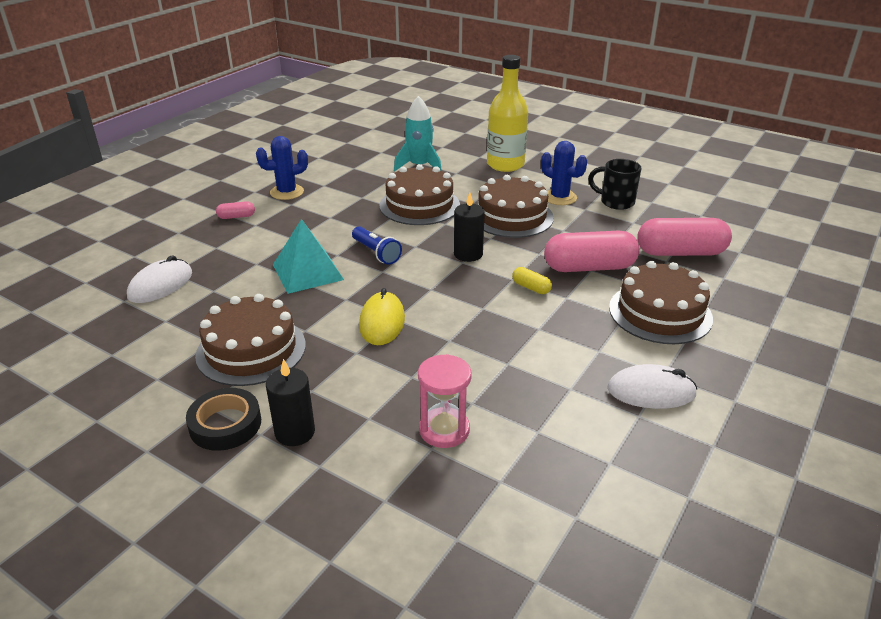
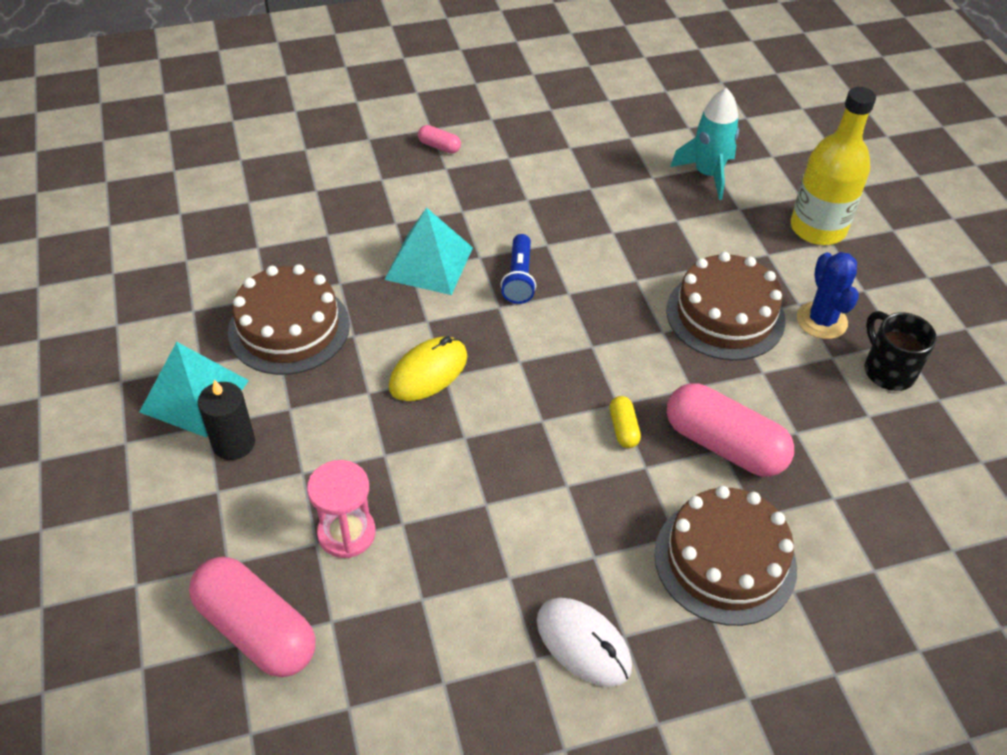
camera: 40 degrees right, 15 degrees up
white mouse [127,255,192,303] -> none
black tape [186,388,261,451] -> turquoise pyramid [139,342,249,438]
blue cactus [256,136,308,200] -> none
brown cake [379,164,460,225] -> none
black candle [454,193,485,262] -> none
pink capsule [637,218,732,256] -> pink capsule moved to [189,557,315,677]

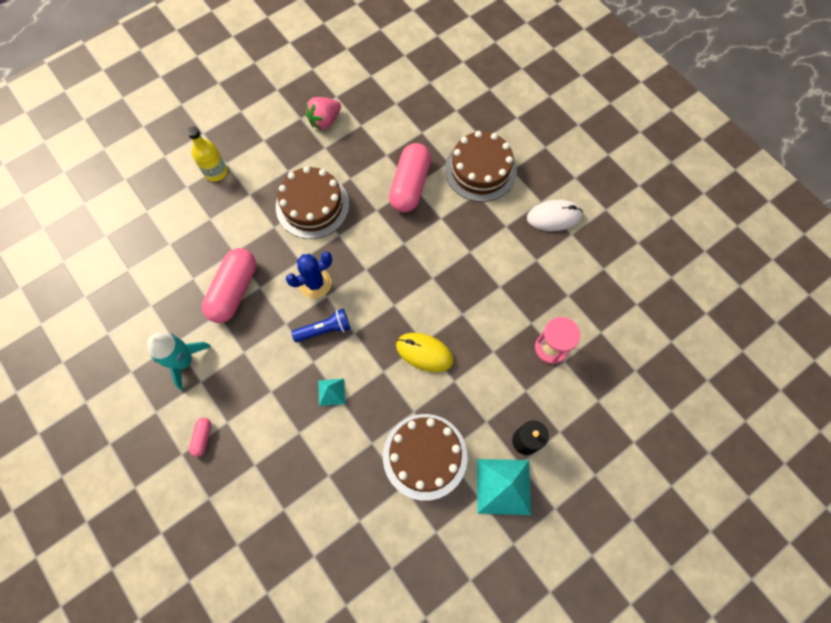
camera: 110 degrees left, 20 degrees up
pink capsule [189,557,315,677] -> pink capsule moved to [202,248,256,323]
turquoise pyramid [384,207,473,295] -> turquoise pyramid [318,378,345,406], size x0.52
white mouse [537,598,632,687] -> white mouse turned 60 degrees clockwise [527,200,583,231]
yellow capsule [609,396,641,448] -> none
turquoise rocket [670,88,739,200] -> turquoise rocket moved to [147,332,211,391]
yellow bottle [790,87,876,245] -> yellow bottle [187,126,227,182], size x0.64
blue cactus [797,252,859,339] -> blue cactus moved to [286,251,332,299]
black mug [865,311,937,391] -> pink strawberry [305,97,341,130]

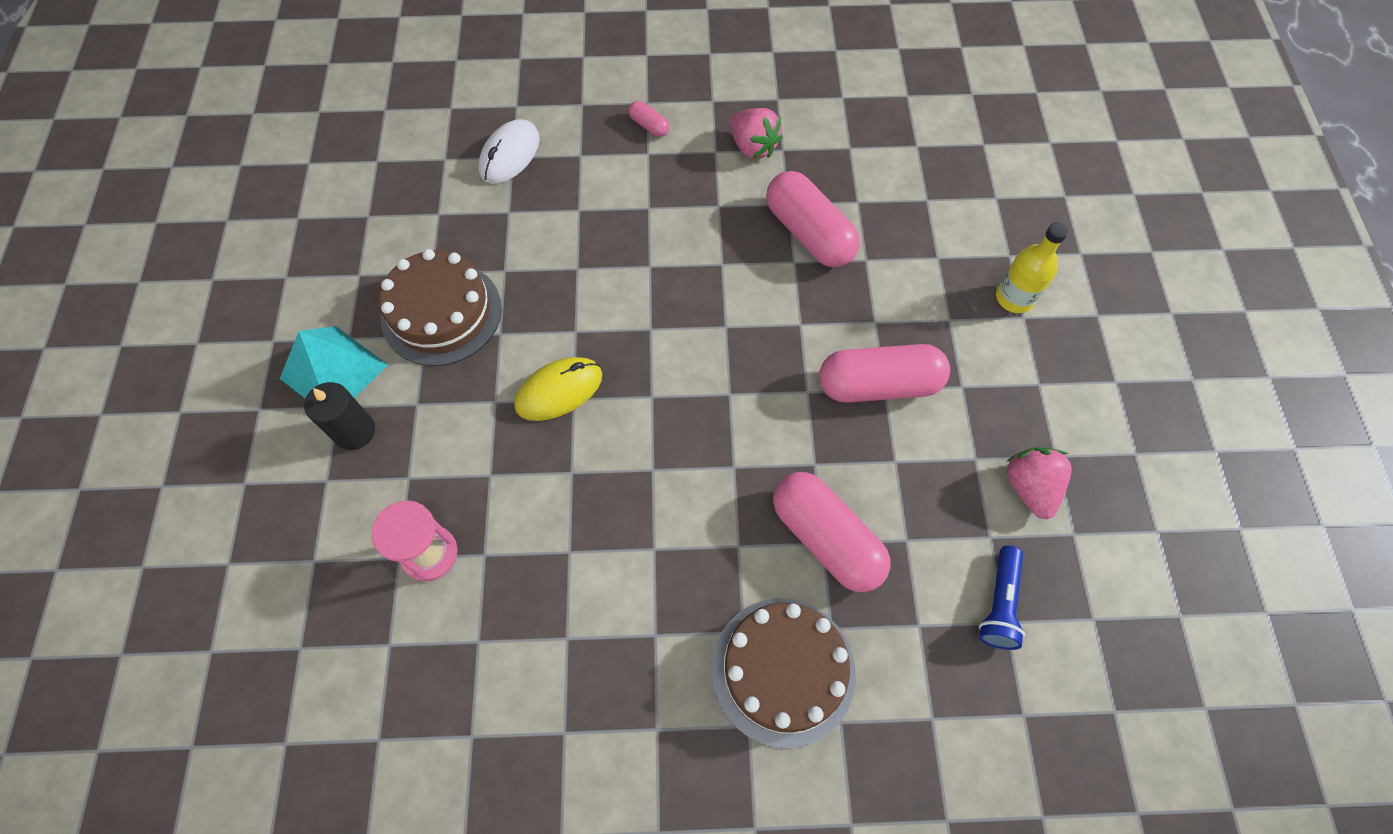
camera: 125 degrees right, 5 degrees down
turquoise rocket [147,332,211,391] -> pink strawberry [730,108,783,159]
brown cake [276,166,349,239] -> pink capsule [819,344,950,403]
blue cactus [286,251,332,299] -> none
blue flashlight [291,309,350,342] -> blue flashlight moved to [979,546,1025,650]
turquoise pyramid [318,378,345,406] -> none
white mouse [527,200,583,231] -> white mouse moved to [478,119,540,184]

